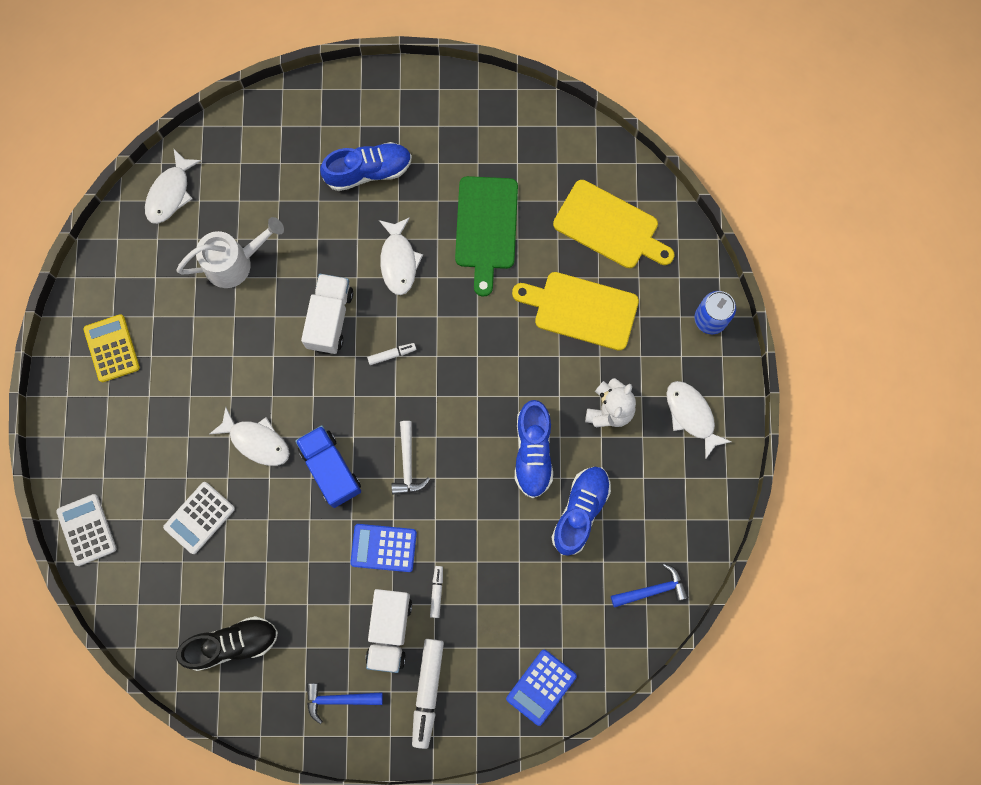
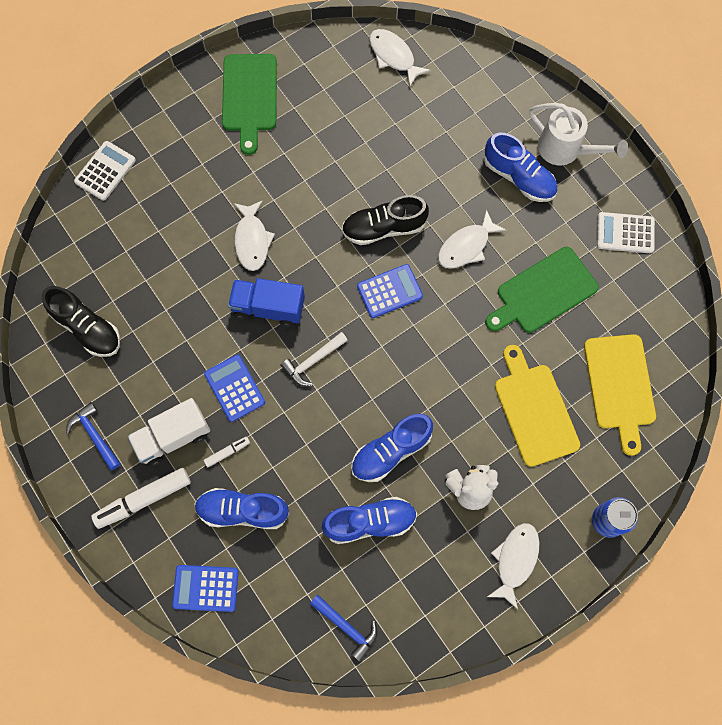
camera: 55 degrees right, 5 degrees down
yellow calculator [83,314,140,382] -> green cutting board [222,54,277,155]
white fish [145,149,202,224] -> white fish turned 60 degrees clockwise [369,29,431,86]
white calculator [163,482,235,554] -> white calculator moved to [597,212,655,253]
white watering can [176,217,284,288] -> white watering can moved to [529,103,628,165]
blue truck [295,425,361,508] -> blue truck turned 105 degrees counterclockwise [228,278,305,327]
white truck [301,274,353,354] -> black shoe [342,195,429,245]
white marker [367,343,416,365] -> blue calculator [357,264,423,318]
none -> blue shoe [194,488,290,529]

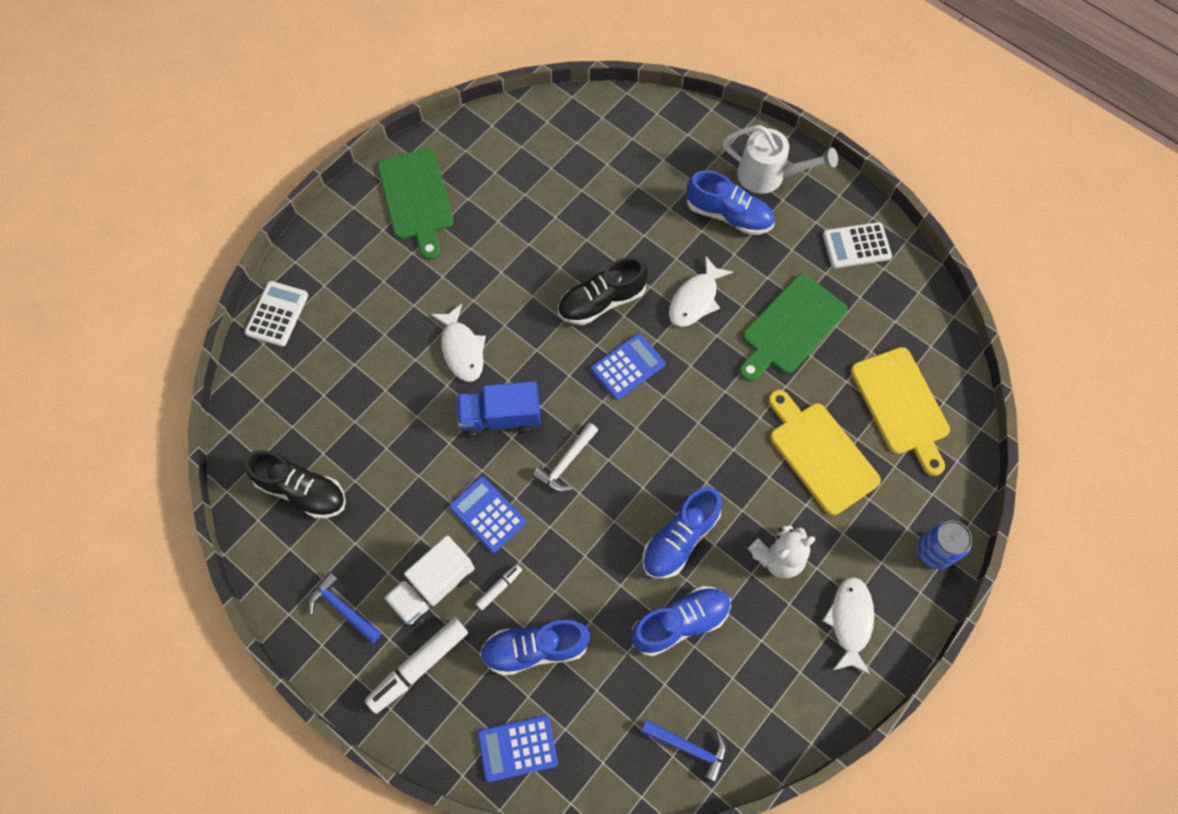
camera: 15 degrees left, 5 degrees down
white fish [369,29,431,86] -> none

